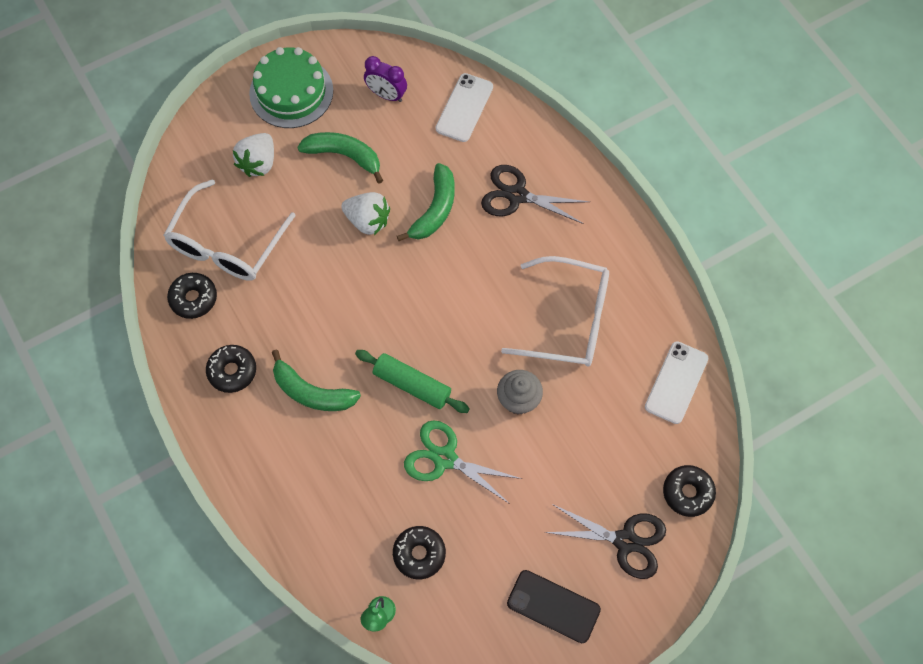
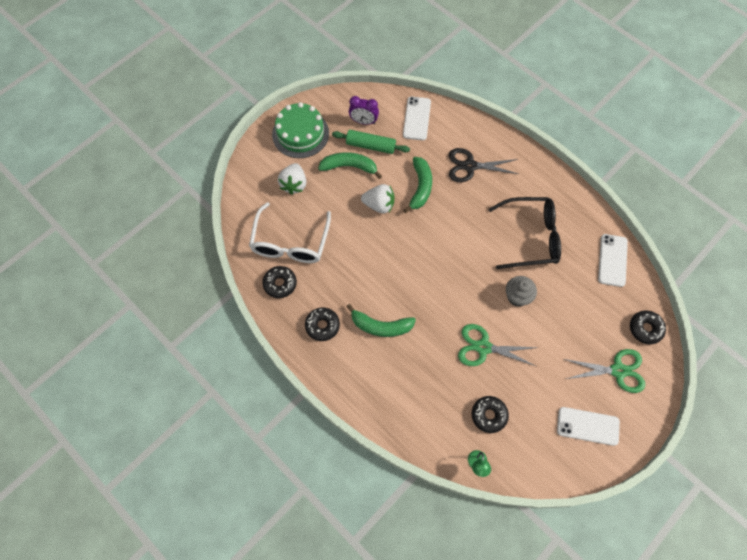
camera: 15 degrees left, 0 degrees up
green rolling pin [355,350,470,413] -> green rolling pin moved to [332,130,410,154]
white glasses [501,256,609,367] -> black glasses [489,197,561,269]
black phone [507,570,601,643] -> white phone [557,407,620,446]
black scissors [544,504,666,579] -> green scissors [564,349,645,393]

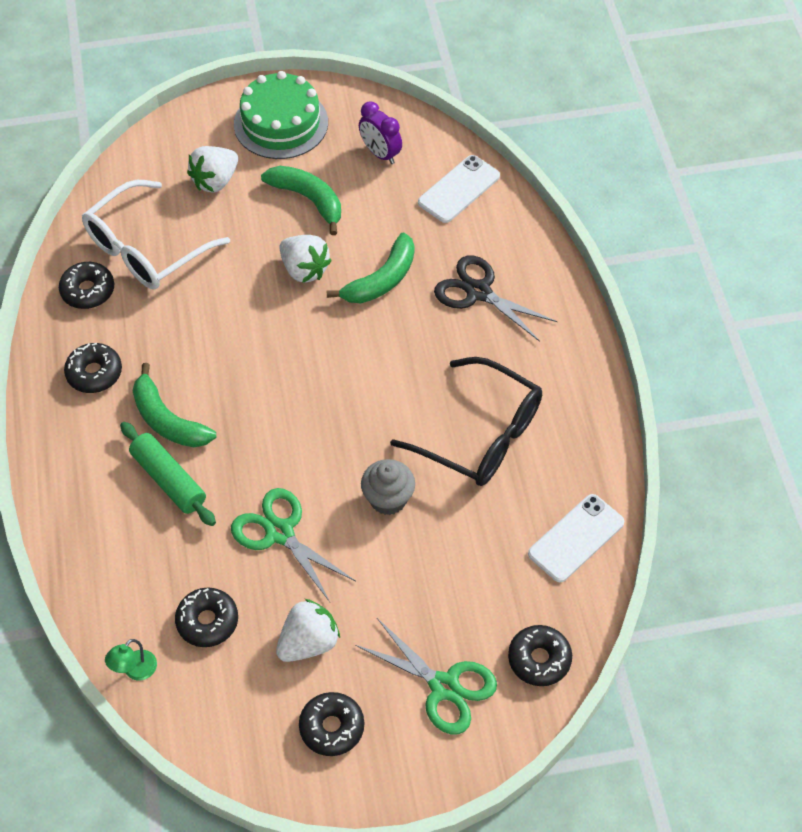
camera: 35 degrees right, 10 degrees down
green rolling pin [332,130,410,154] -> green rolling pin moved to [120,422,216,526]
white phone [557,407,620,446] -> black donut [299,692,364,756]
none -> white strawberry [276,599,340,662]

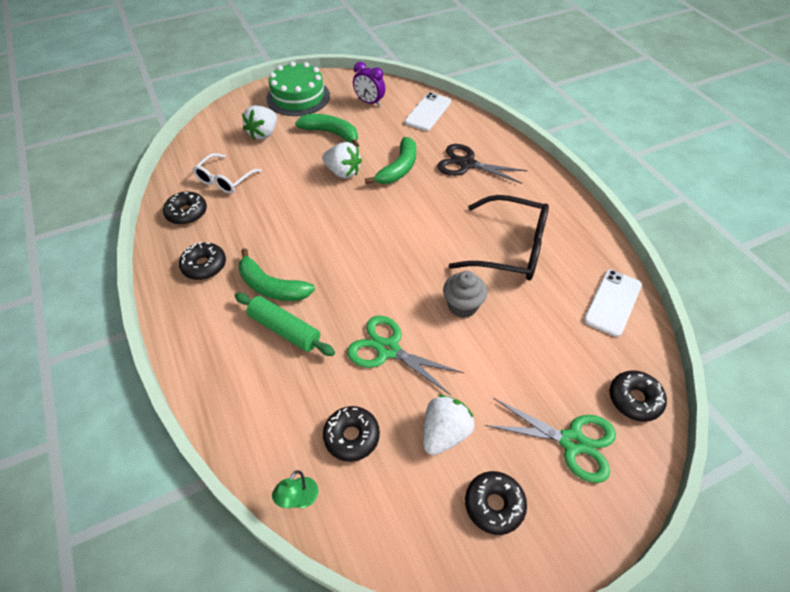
camera: 15 degrees left, 5 degrees down
white glasses [82,180,230,289] -> white glasses [193,153,262,194], size x0.61

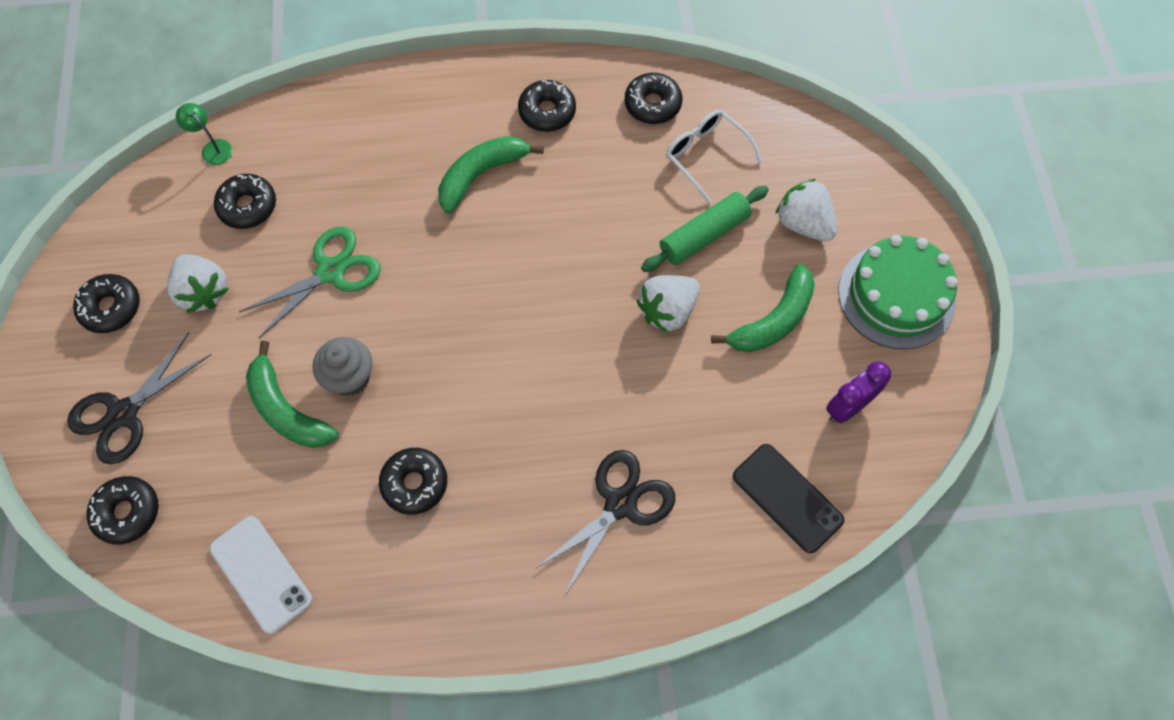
camera: 110 degrees right, 15 degrees up
green rolling pin [235,293,335,356] -> green rolling pin moved to [641,186,769,272]
green banana [365,137,416,184] -> green banana moved to [246,341,338,448]
white phone [405,92,451,131] -> black phone [733,444,845,553]
black glasses [448,195,549,281] -> black donut [379,448,447,515]
green scissors [485,398,616,483] -> black scissors [67,333,212,464]

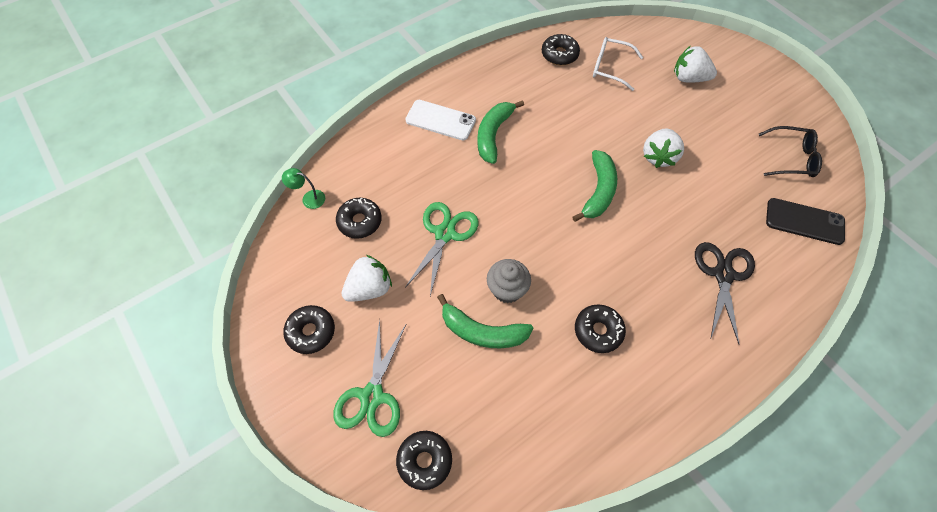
camera: 30 degrees left, 5 degrees down
black scissors [67,333,212,464] -> green scissors [333,319,406,437]
white strawberry [167,254,229,313] -> white strawberry turned 60 degrees counterclockwise [342,255,392,302]
white phone [210,516,312,634] -> white phone moved to [405,100,476,140]
black donut [518,80,576,132] -> none
green rolling pin [641,186,769,272] -> none
green banana [711,264,815,352] -> green banana moved to [572,150,617,222]
purple clock [826,361,891,423] -> black glasses [759,126,822,177]
green cake [838,235,958,349] -> none

